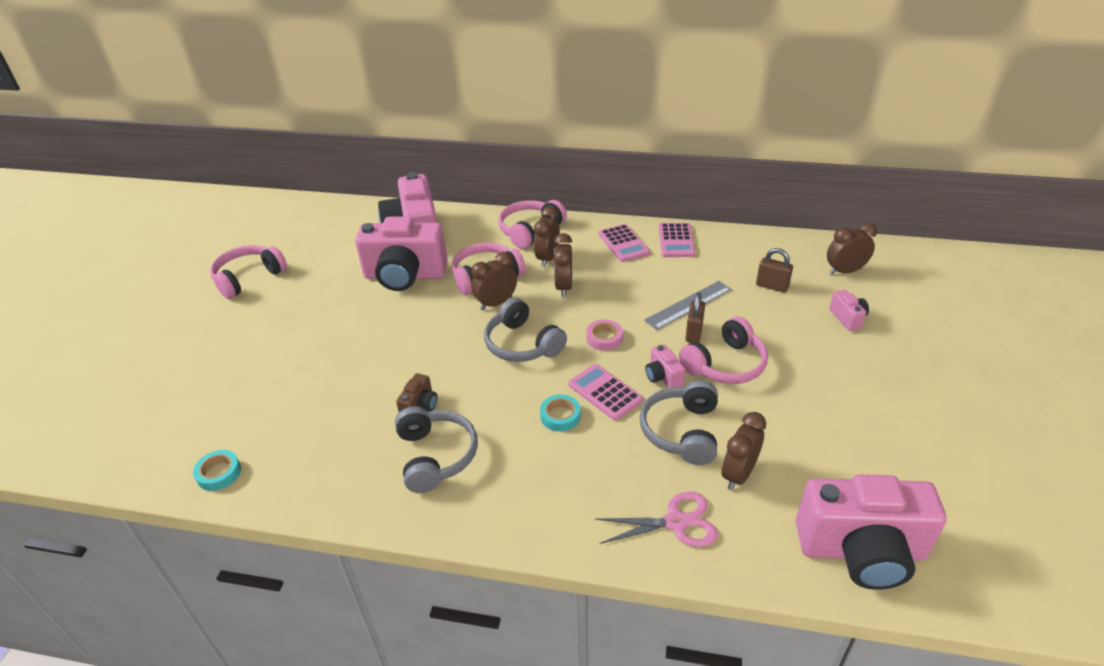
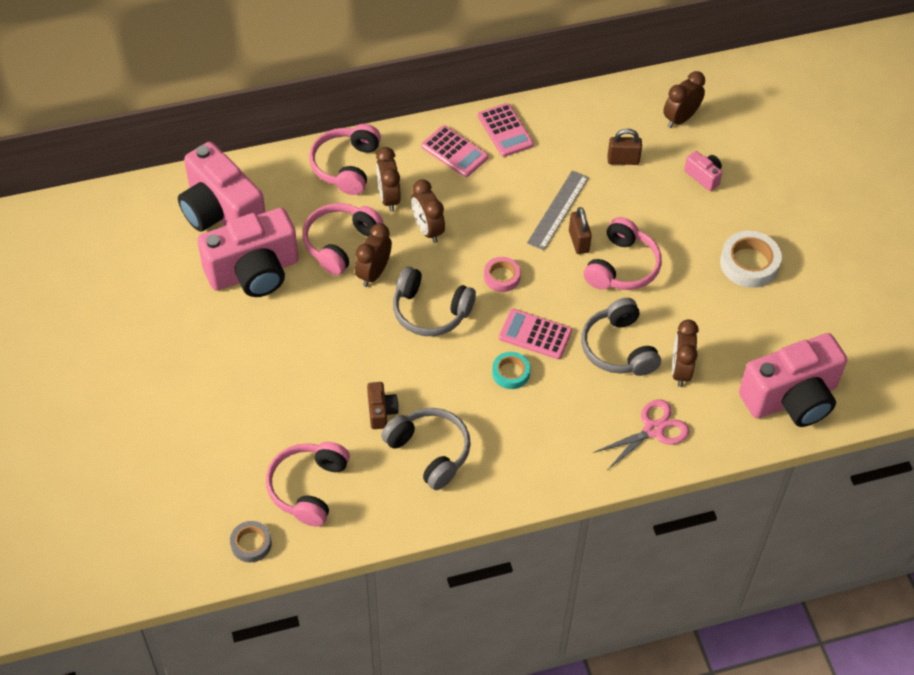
camera: 30 degrees left, 15 degrees up
turquoise tape [193,450,241,491] -> grey tape [230,521,272,562]
pink headphones [210,245,287,299] -> pink headphones moved to [266,442,350,527]
pink camera [645,345,685,388] -> none
none -> white tape [720,231,782,288]

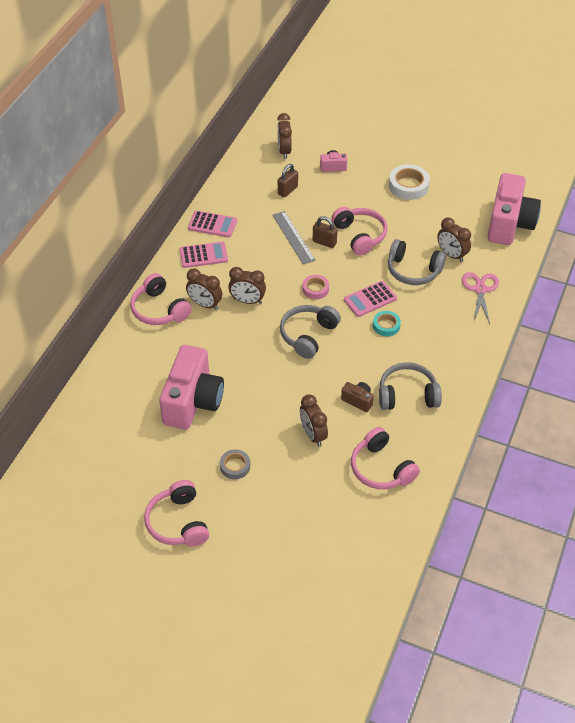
camera: 50 degrees left, 5 degrees down
pink camera [178,142,265,232] -> none
grey tape [230,521,272,562] -> grey tape moved to [220,449,250,479]
pink headphones [302,203,383,275] -> pink headphones moved to [144,480,209,546]
brown clock [355,223,392,287] -> brown clock moved to [300,394,328,446]
grey headphones [393,266,476,336] -> grey headphones turned 150 degrees clockwise [280,305,341,359]

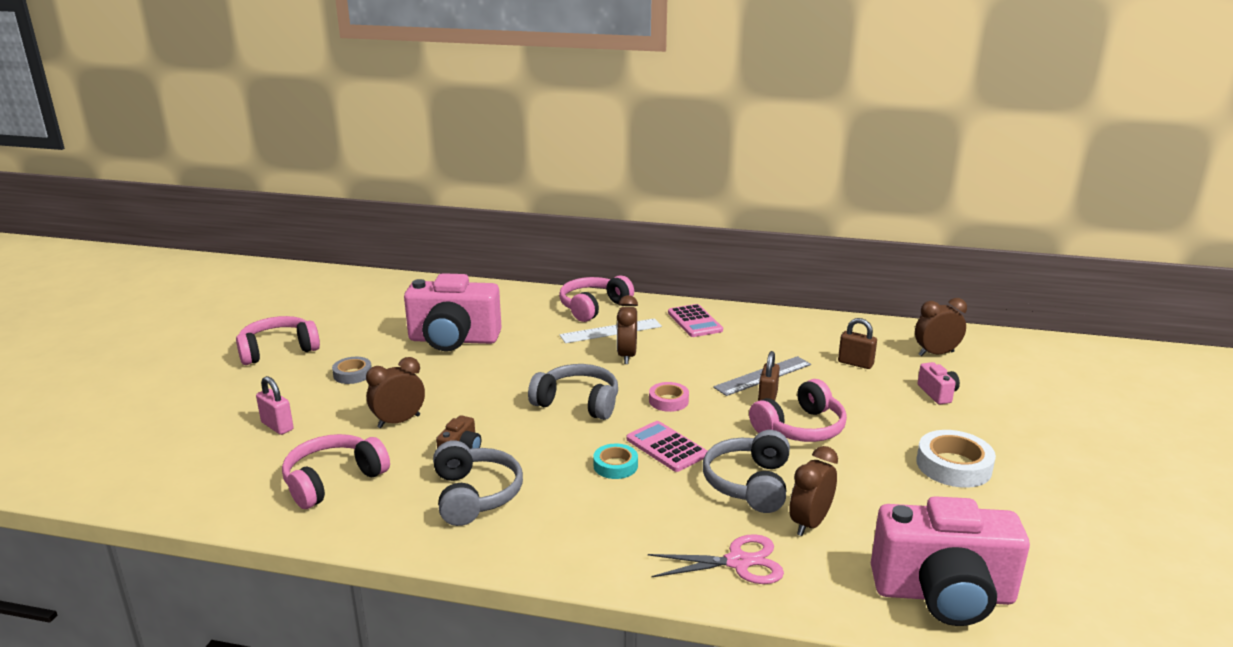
camera: 80 degrees right, 25 degrees down
brown clock [186,268,222,310] -> white ruler [560,318,662,343]
pink calculator [188,211,237,237] -> none
none -> pink padlock [256,376,294,435]

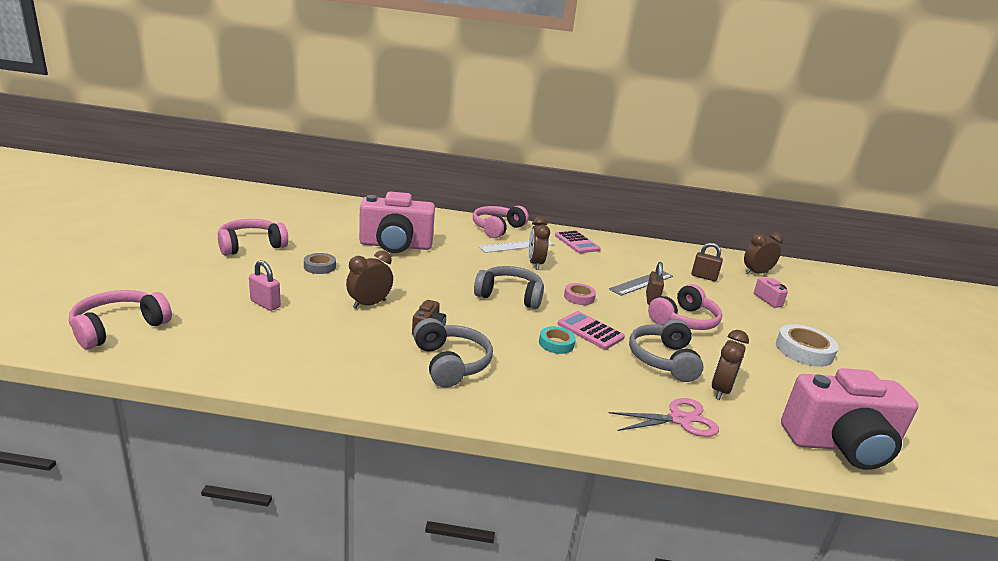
camera: 10 degrees left, 0 degrees up
pink headphones [282,434,390,509] -> pink headphones moved to [69,290,172,349]

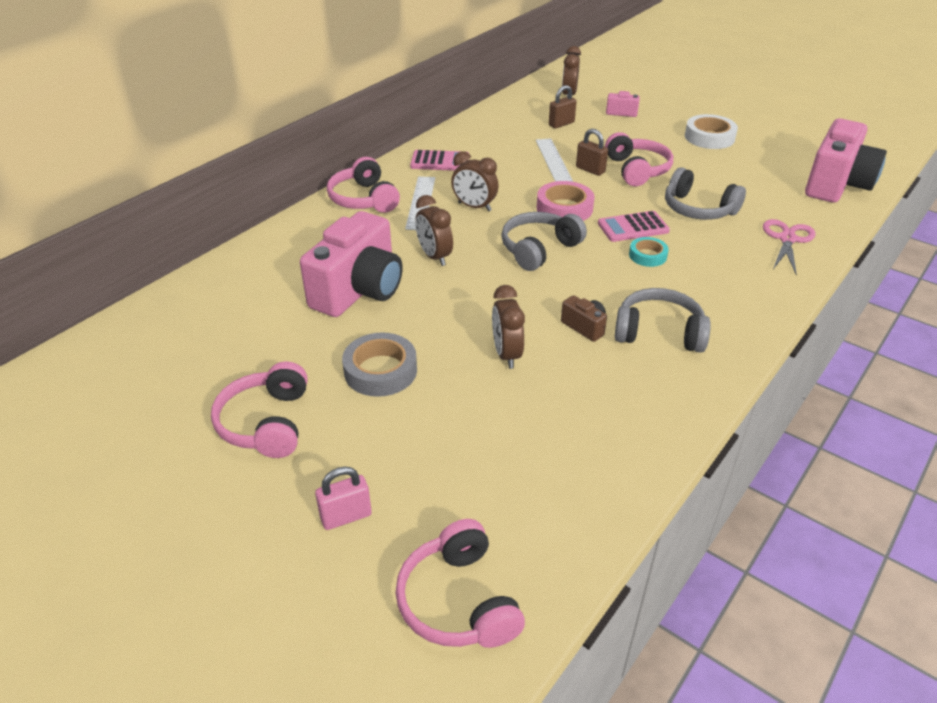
camera: 55 degrees left, 15 degrees up
pink padlock [249,260,281,311] -> pink padlock moved to [315,466,372,530]
grey tape [304,253,336,274] -> grey tape [342,333,417,397], size x1.63
pink tape [564,283,596,305] -> pink tape [537,181,594,221], size x1.63
grey ruler [609,271,673,296] -> white ruler [536,138,573,182]
brown clock [712,330,749,400] -> brown clock moved to [415,195,453,266]

